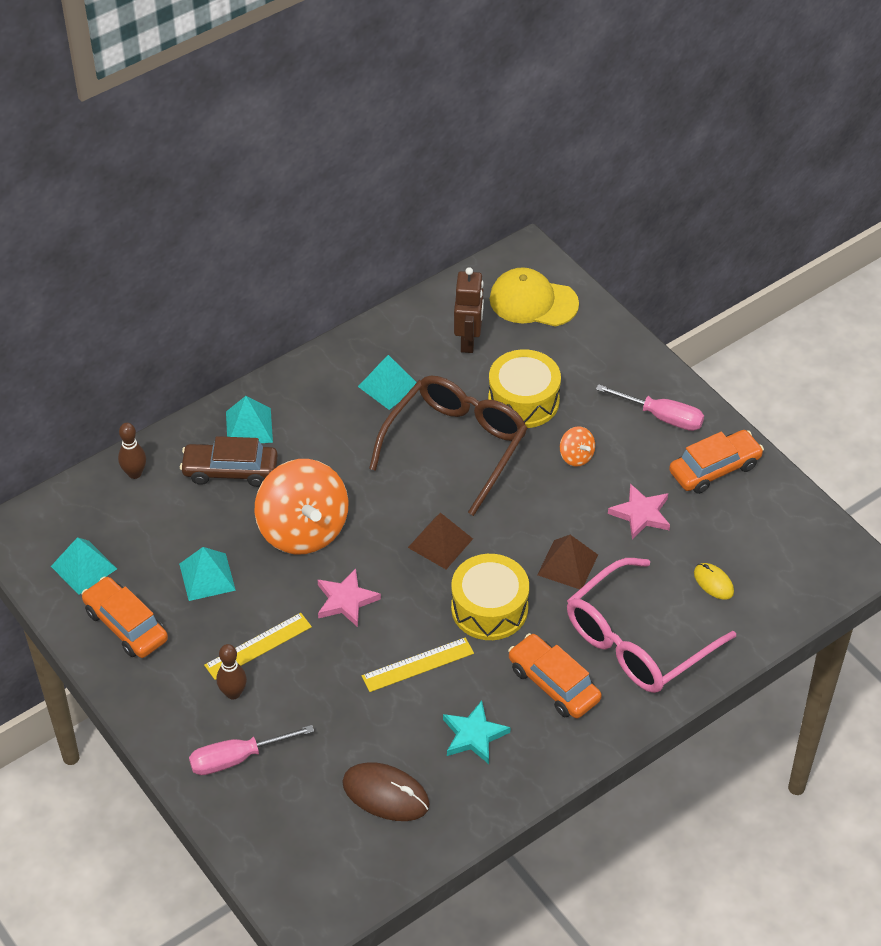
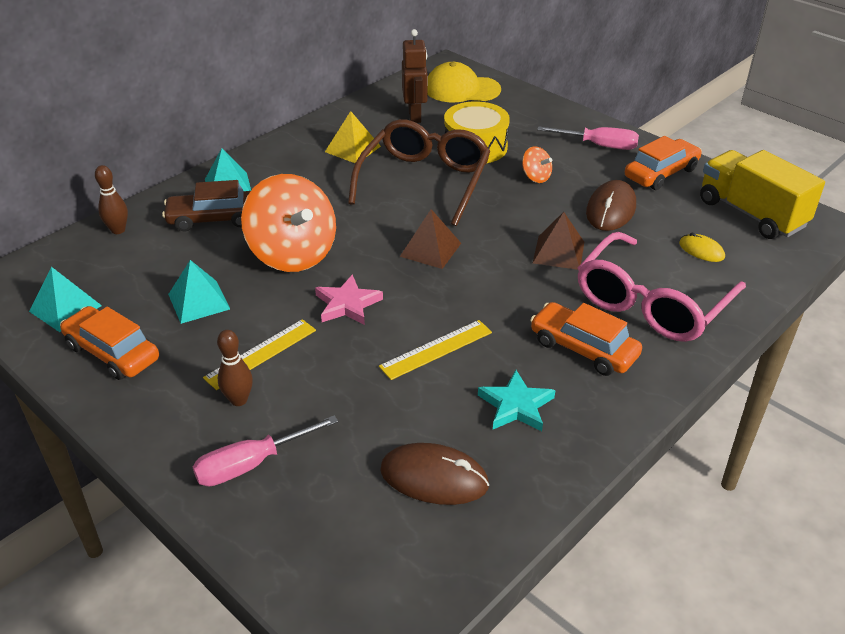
camera: 10 degrees left, 10 degrees down
turquoise pyramid [358,355,417,410] -> yellow pyramid [325,111,381,163]
yellow drum [451,554,529,640] -> none
pink star [608,483,670,539] -> brown mouse [586,180,636,231]
none -> yellow truck [700,150,825,239]

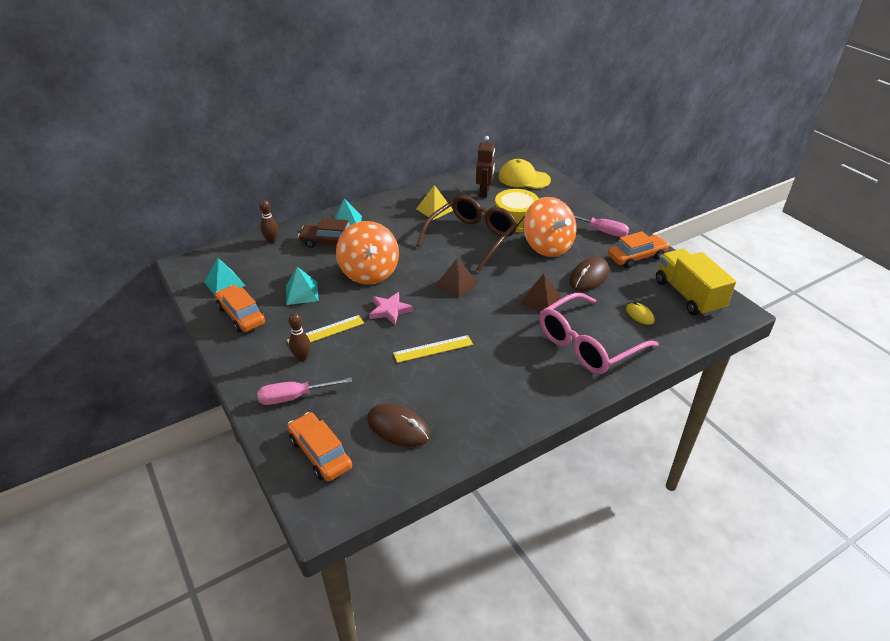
camera: 15 degrees right, 0 degrees up
turquoise star [478,370,555,431] -> none
orange spinning top [522,146,552,183] -> orange spinning top [523,197,577,257], size x2.33
orange car [530,302,642,376] -> orange car moved to [288,412,352,481]

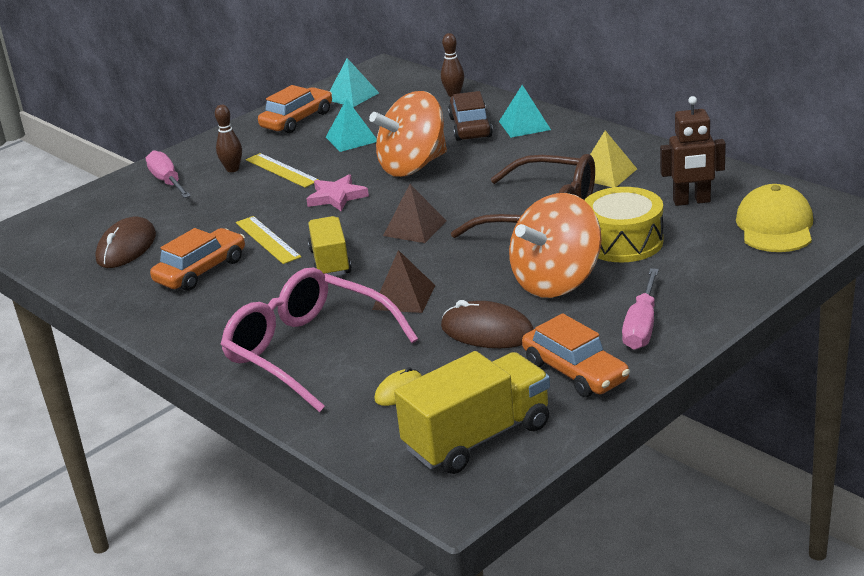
camera: 80 degrees right, 10 degrees down
orange car [288,412,352,481] -> orange car moved to [150,228,245,291]
none -> yellow truck [308,216,352,276]

